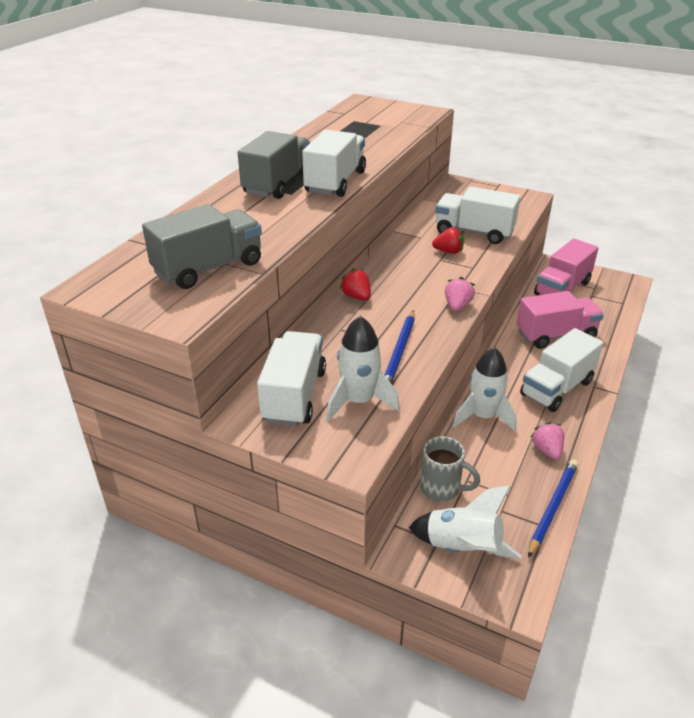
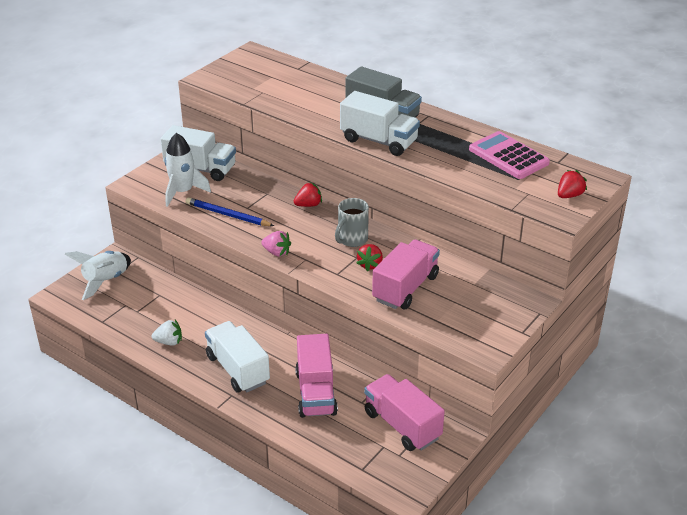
camera: 100 degrees right, 0 degrees up
grey truck [142,204,262,289] -> none
grey mug [420,436,480,501] -> grey mug moved to [335,198,369,247]
white truck [435,187,520,244] -> pink truck [372,240,440,309]
white rocket [453,347,517,431] -> none
blue pencil [528,460,578,558] -> none
pink strawberry [531,422,564,459] -> white strawberry [152,320,182,345]
none -> pink calculator [469,131,550,179]
none -> red strawberry [558,170,587,198]

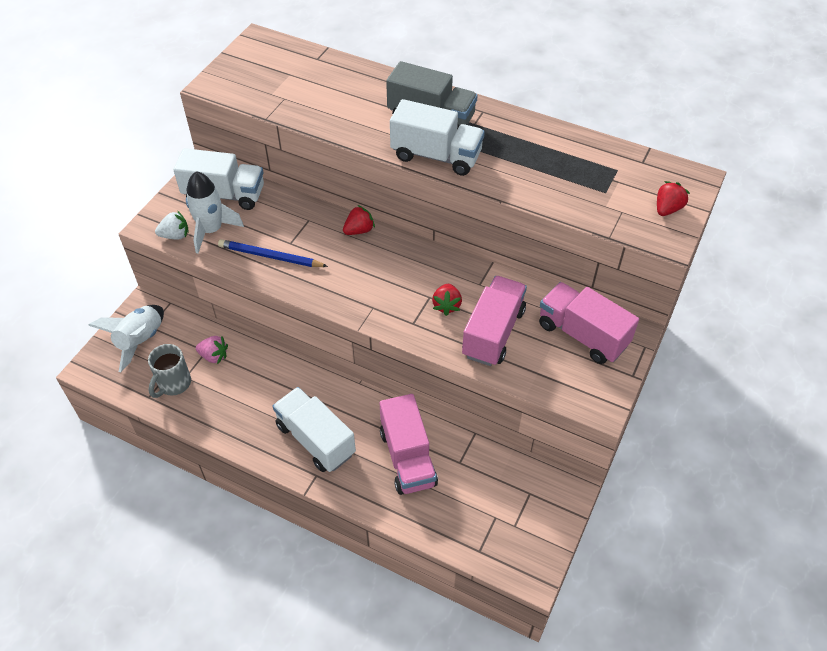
camera: 10 degrees left, 15 degrees up
white strawberry [152,320,182,345] -> white strawberry moved to [155,211,189,240]
pink strawberry [261,231,291,257] -> pink strawberry moved to [196,336,228,364]
grey mug [335,198,369,247] -> grey mug moved to [148,344,191,398]
pink truck [364,374,445,451] -> pink truck moved to [539,282,639,364]
pink calculator [469,131,550,179] -> none

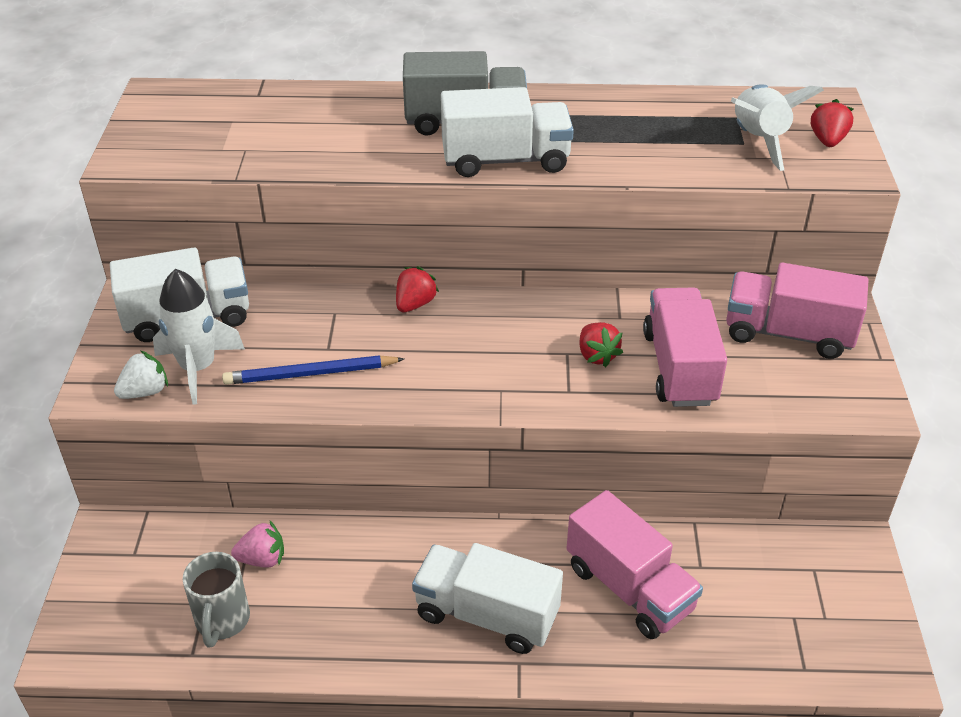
camera: 25 degrees left, 10 degrees down
white rocket [88,305,164,372] -> white rocket moved to [731,84,824,171]

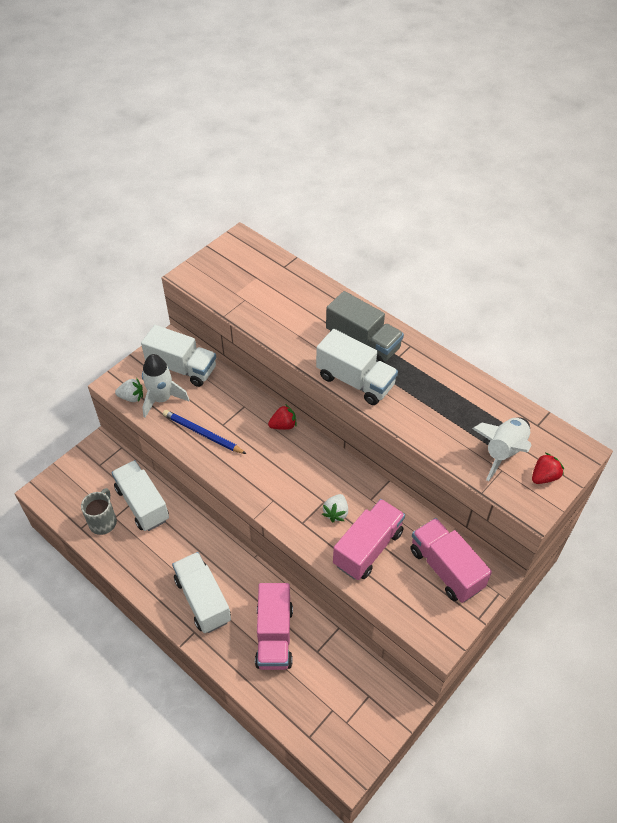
camera: 40 degrees right, 10 degrees up
grey mug [182,552,250,647] -> grey mug turned 150 degrees clockwise [81,488,117,535]
pink strawberry [231,521,284,568] -> white truck [112,460,169,531]
red strawberry [579,322,623,367] -> white strawberry [322,494,348,523]

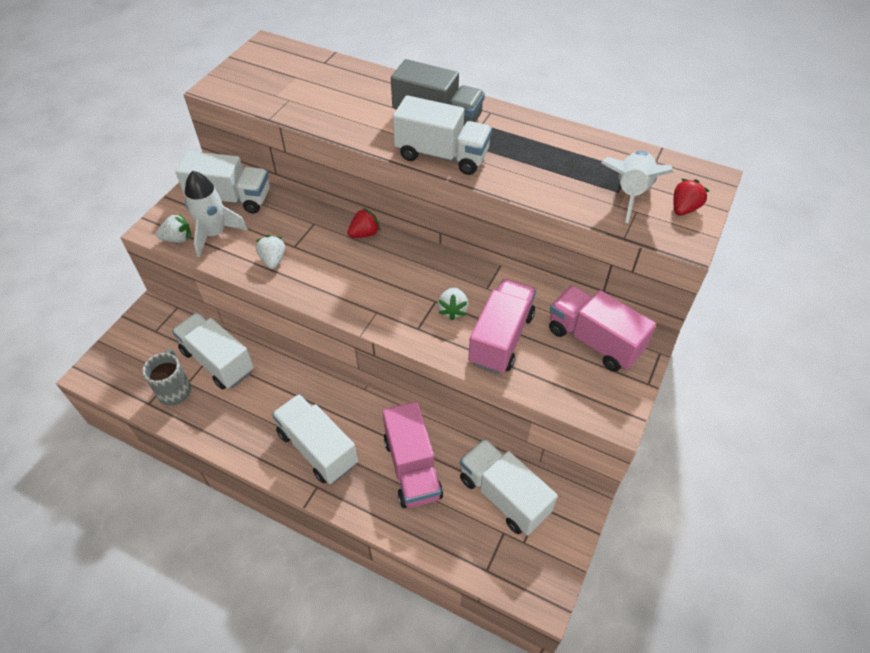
camera: 15 degrees left, 0 degrees up
blue pencil [163,410,246,454] -> white strawberry [256,235,285,269]
none -> white truck [460,439,558,536]

